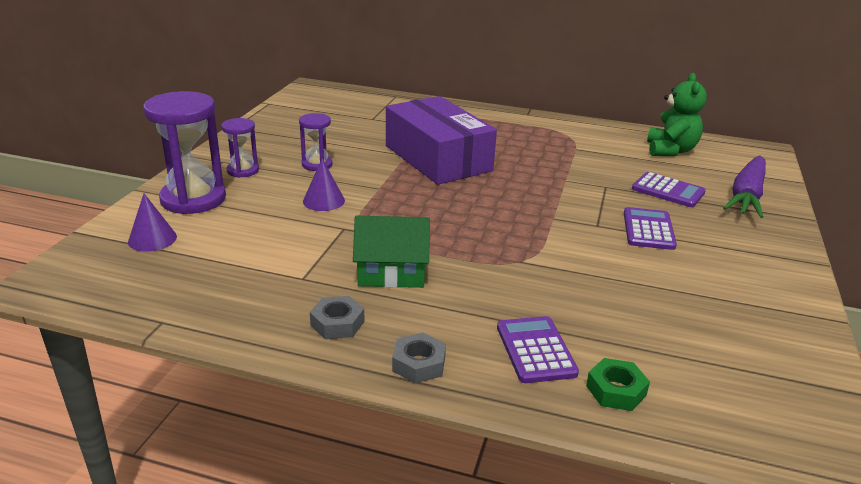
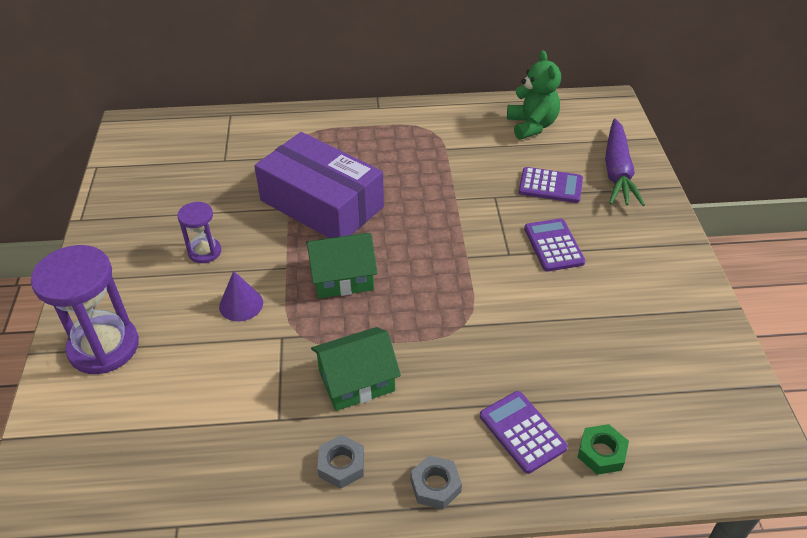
camera: 20 degrees left, 15 degrees up
purple cone [128,193,177,252] -> none
purple hourglass [221,118,259,178] -> none
none -> green house [306,233,377,298]

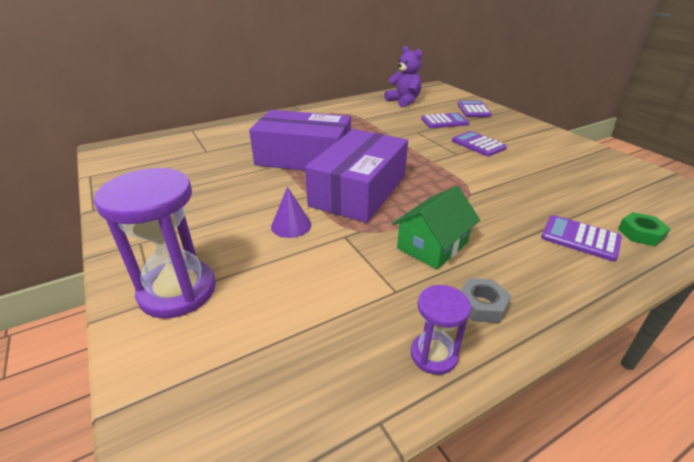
camera: 25 degrees left, 10 degrees down
purple hourglass [177,202,221,263] -> purple hourglass moved to [411,285,471,375]
green house [306,233,377,298] -> purple box [305,129,408,223]
grey nut [410,455,462,509] -> none
green teddy bear [507,51,561,140] -> purple teddy bear [384,46,422,107]
purple carrot [605,118,645,206] -> purple calculator [458,100,492,117]

